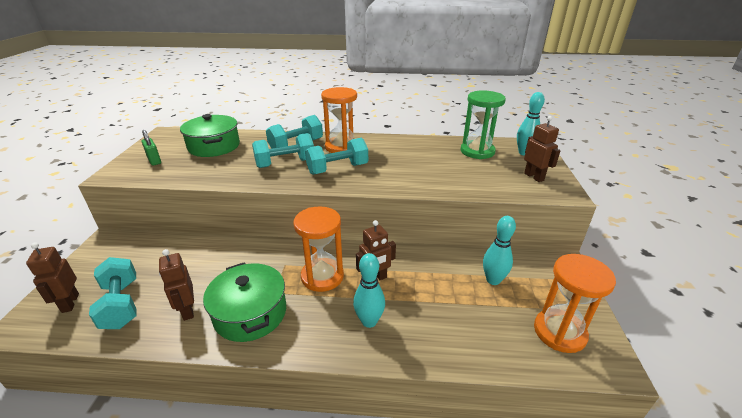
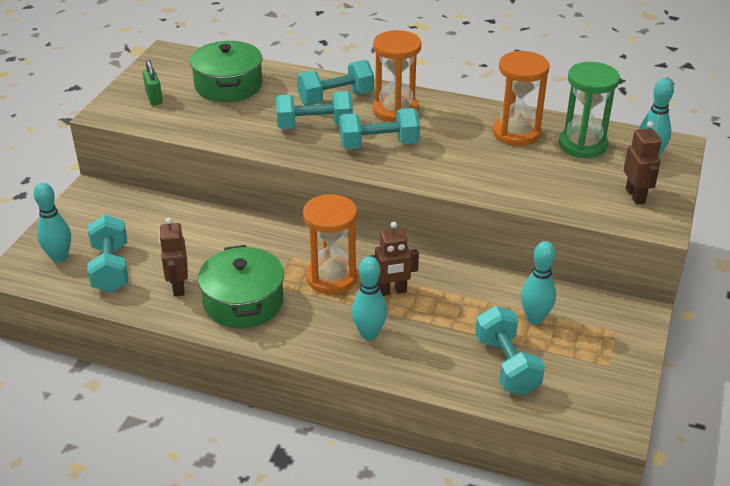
camera: 15 degrees right, 5 degrees up
brown robot [26,243,79,313] -> turquoise bowling pin [34,183,71,263]
orange hourglass [534,254,616,353] -> orange hourglass moved to [493,51,550,146]
none -> turquoise dumbbell [475,306,545,395]

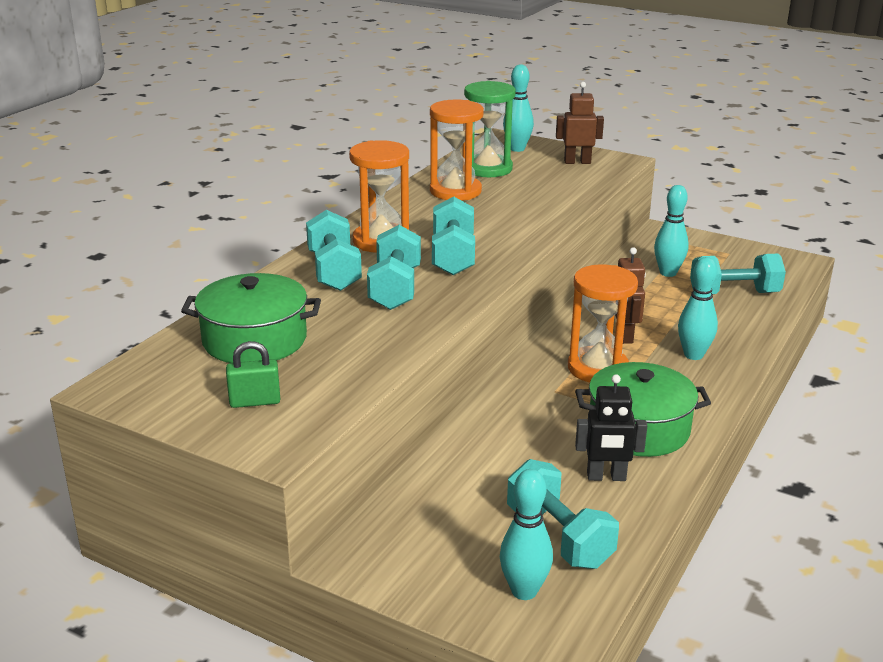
camera: 80 degrees left, 10 degrees down
turquoise dumbbell [87,215,128,292] -> turquoise dumbbell turned 60 degrees clockwise [507,459,619,569]
brown robot [159,217,188,296] -> black robot [575,374,647,481]

